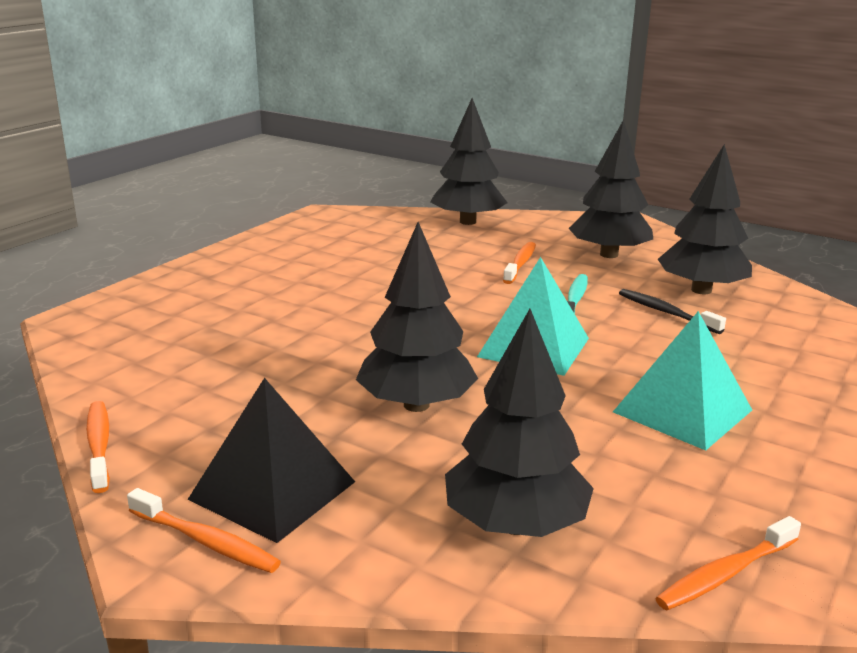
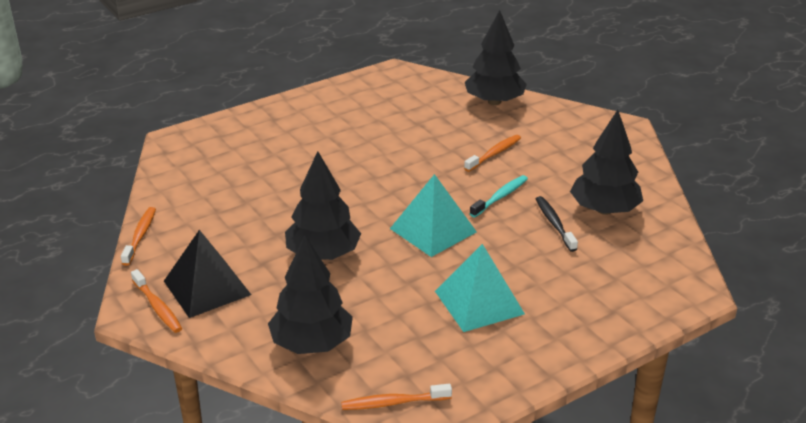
camera: 25 degrees right, 10 degrees up
black tree [568,120,653,258] -> none

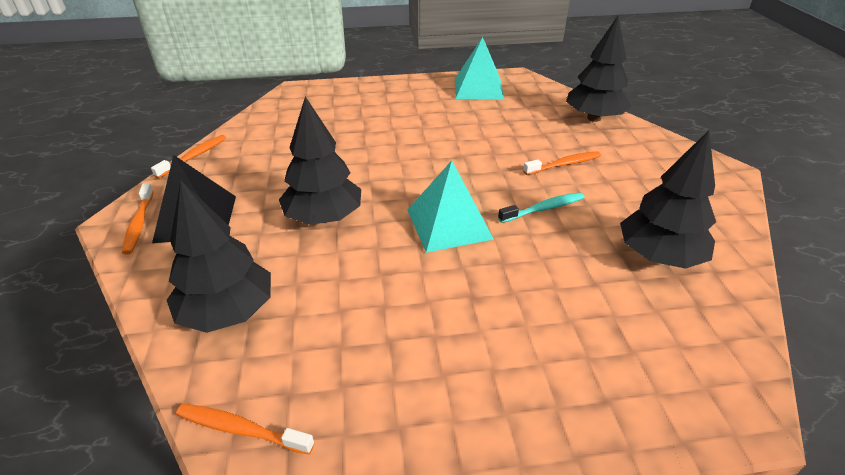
camera: 25 degrees right, 5 degrees up
turquoise pyramid [435,244,525,332] -> turquoise pyramid moved to [455,37,504,100]
black toothbrush [536,196,578,252] -> none

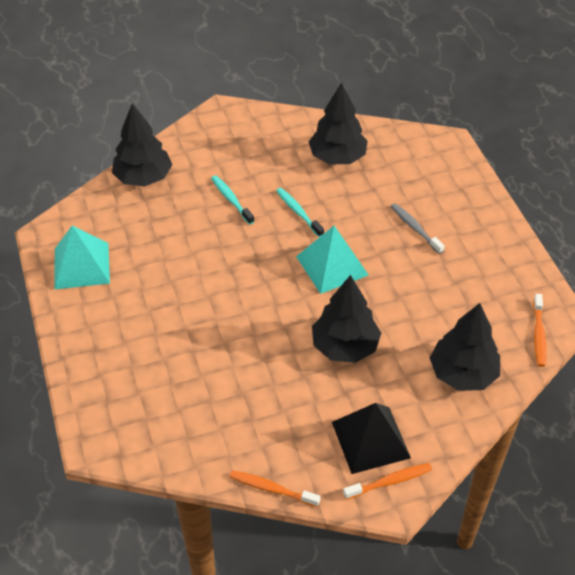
camera: 100 degrees left, 10 degrees up
orange toothbrush [523,151,601,175] -> turquoise toothbrush [211,175,255,225]
none -> grey toothbrush [390,203,445,254]

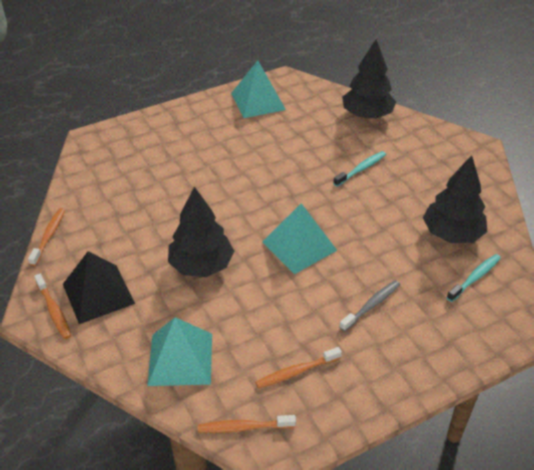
camera: 80 degrees right, 5 degrees down
turquoise toothbrush [276,188,324,237] -> turquoise toothbrush moved to [446,254,501,302]
black tree [430,303,500,391] -> turquoise pyramid [147,317,212,386]
none -> orange toothbrush [255,347,342,388]

